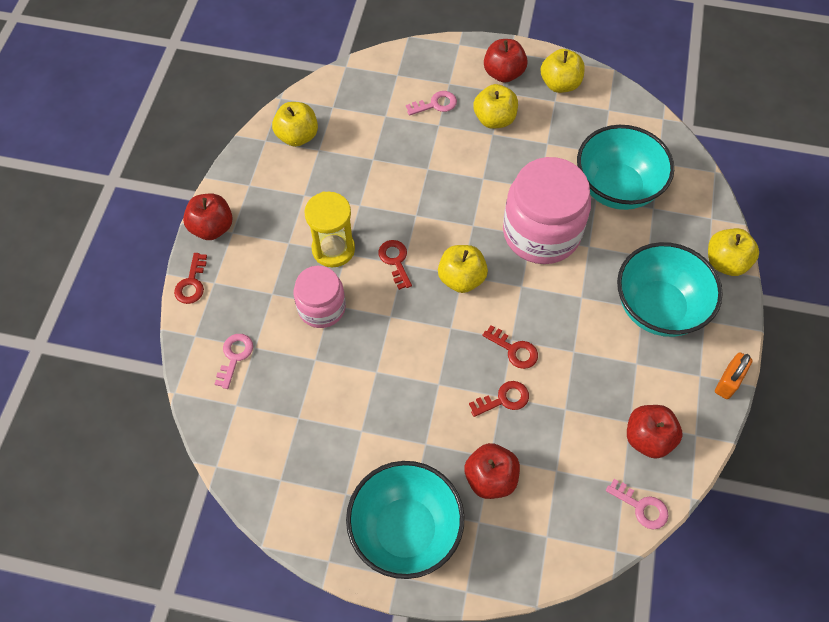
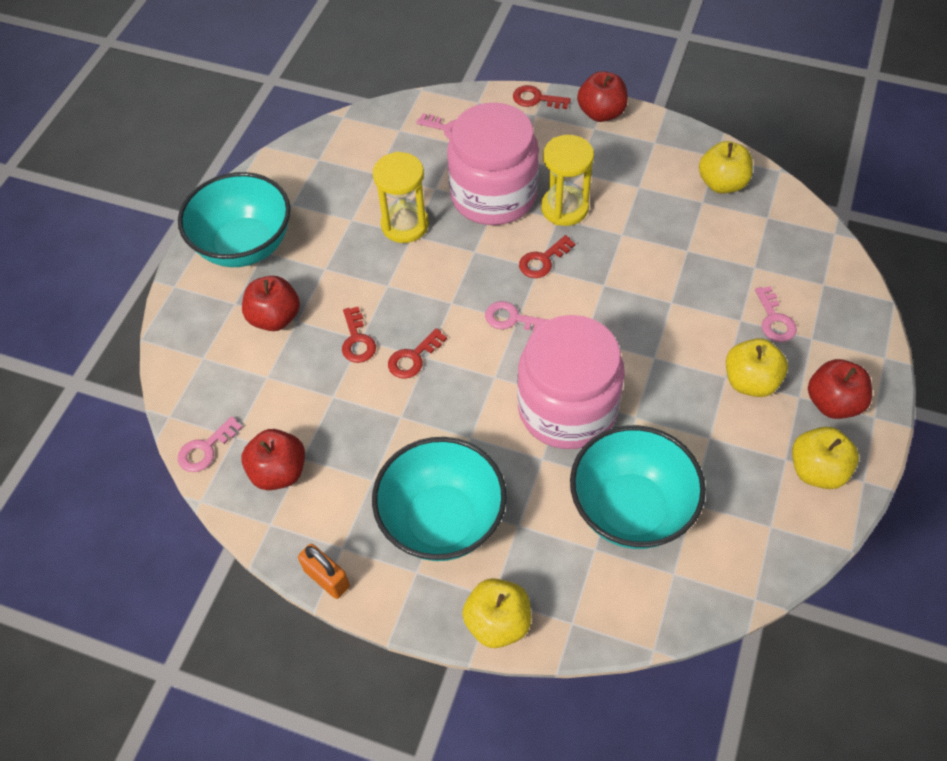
camera: 100 degrees right, 5 degrees down
pink jar [294,266,346,328] -> pink jar [447,103,539,225], size x1.70
red key [378,240,412,290] -> red key turned 150 degrees clockwise [519,235,575,278]
yellow apple [438,245,488,293] -> pink key [485,301,548,332]
none -> yellow hourglass [373,152,429,243]

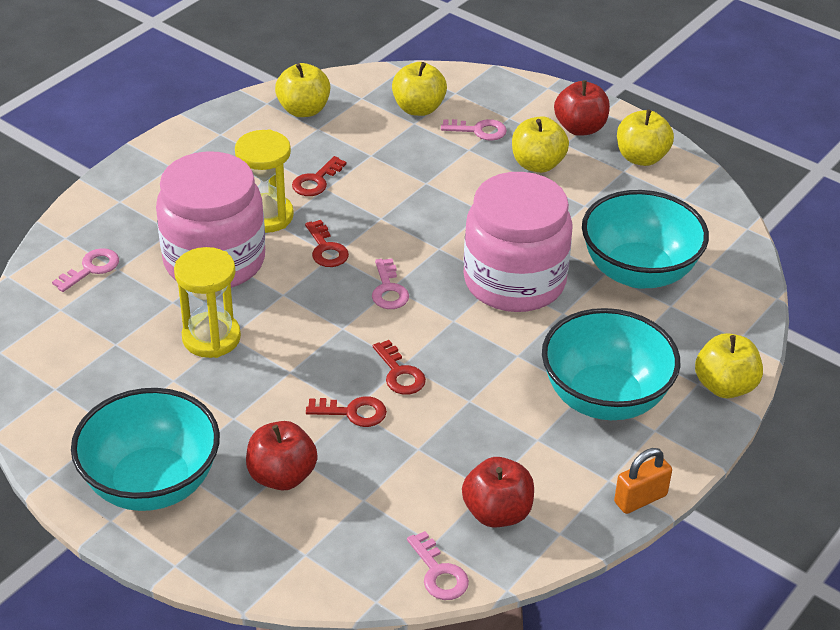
camera: 75 degrees left, 15 degrees down
pink key [485,301,548,332] -> pink key turned 45 degrees counterclockwise [372,259,409,309]
red key [513,85,571,109] -> red key moved to [292,156,346,196]
red apple [577,71,628,122] -> none
none -> yellow apple [392,62,447,116]

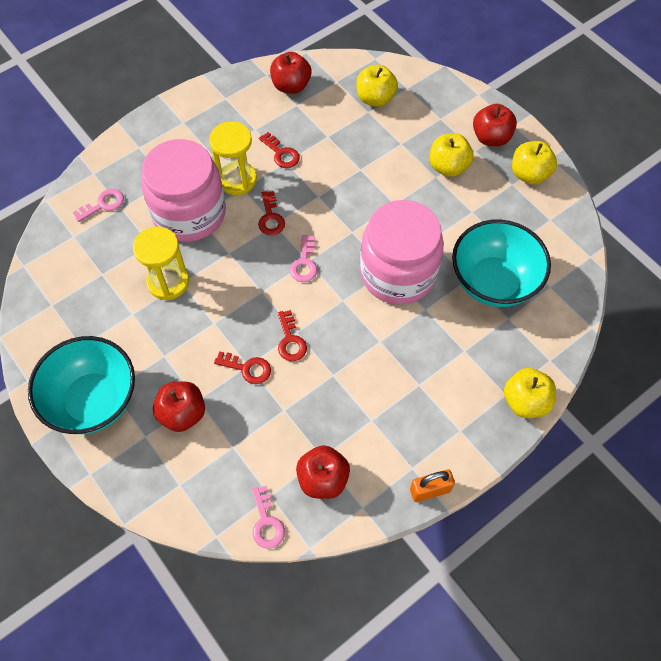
camera: 15 degrees right, 20 degrees up
yellow apple [275,63,330,117] -> red apple [270,52,311,94]
red key [292,156,346,196] -> red key turned 90 degrees counterclockwise [259,132,300,168]
pink key [441,119,507,141] -> none
turquoise bowl [542,308,680,420] -> none

